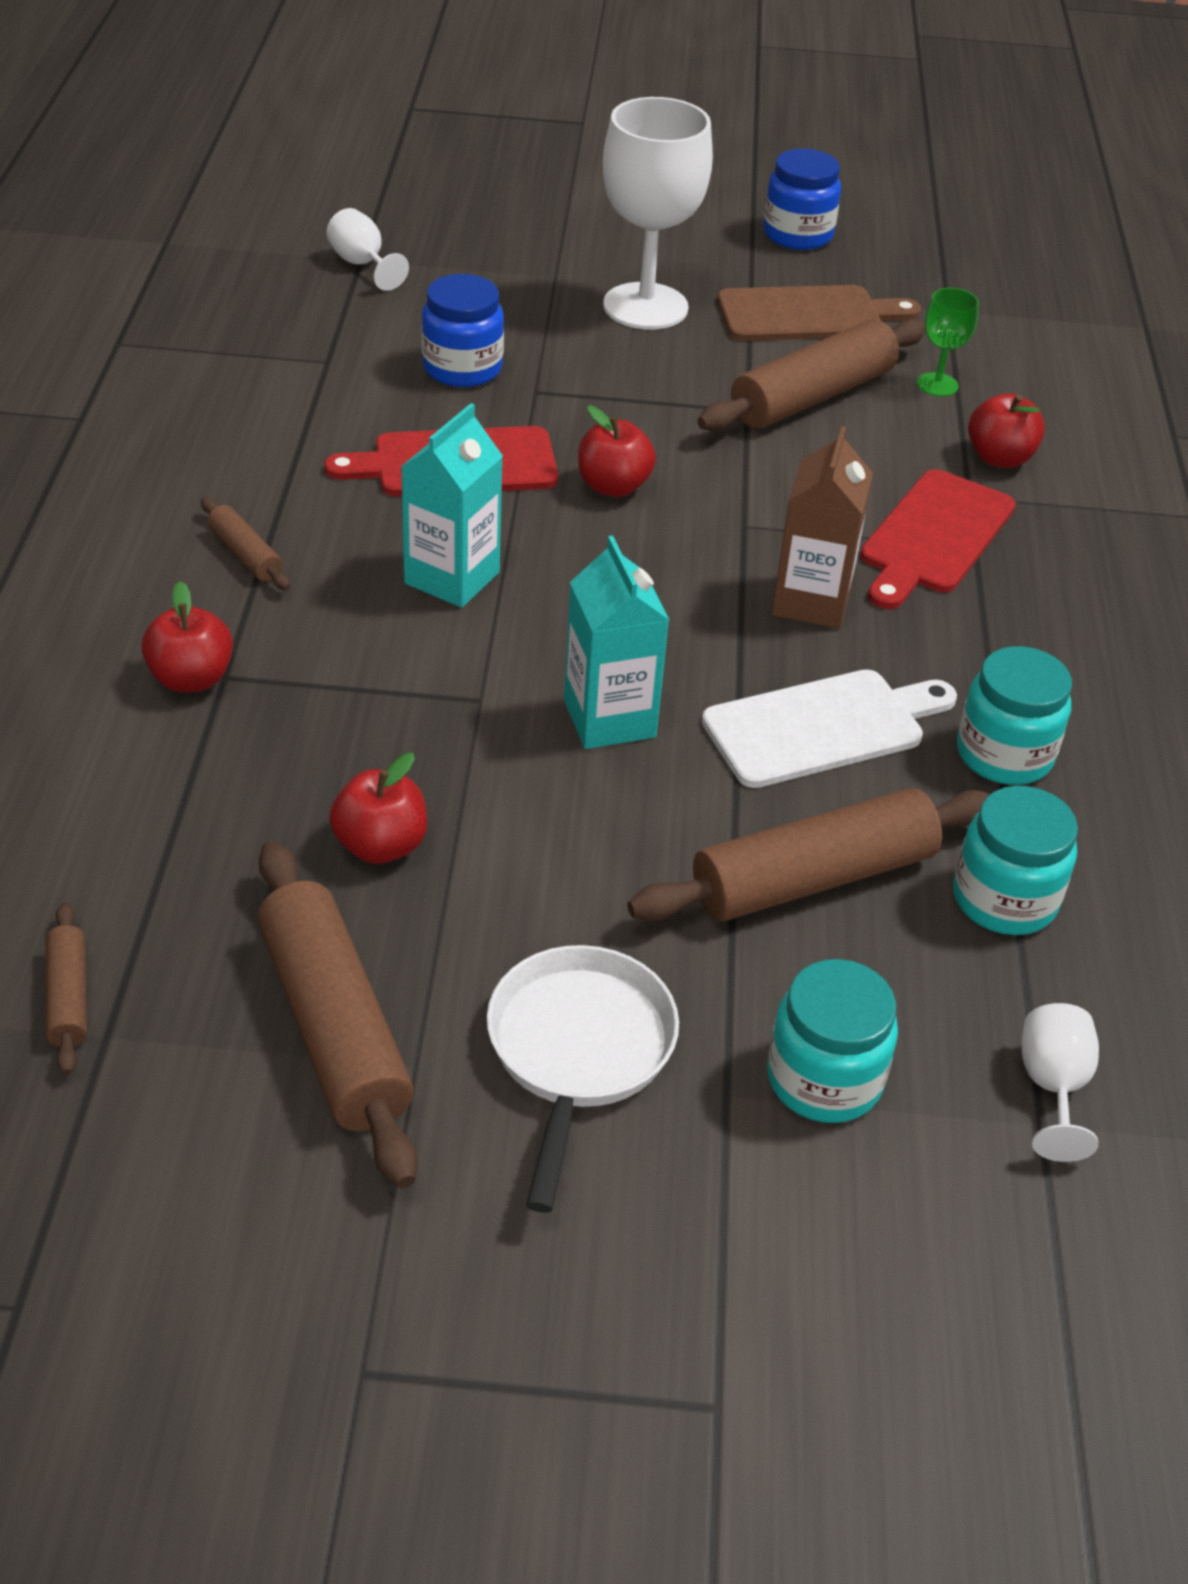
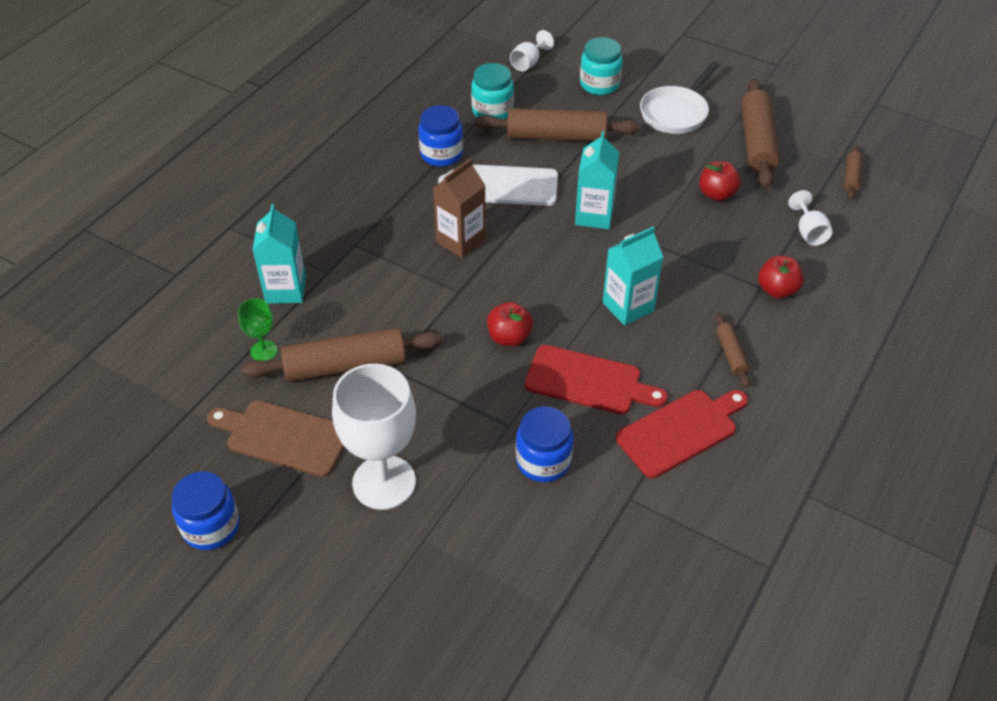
camera: 150 degrees left, 5 degrees up
white goblet [326,208,409,291] -> white goblet moved to [788,190,833,246]
red cutting board [860,469,1016,609] -> red cutting board moved to [616,390,748,478]
turquoise jar [957,646,1072,785] -> blue jar [418,105,463,167]
red apple [968,393,1045,468] -> turquoise carton [253,204,306,304]

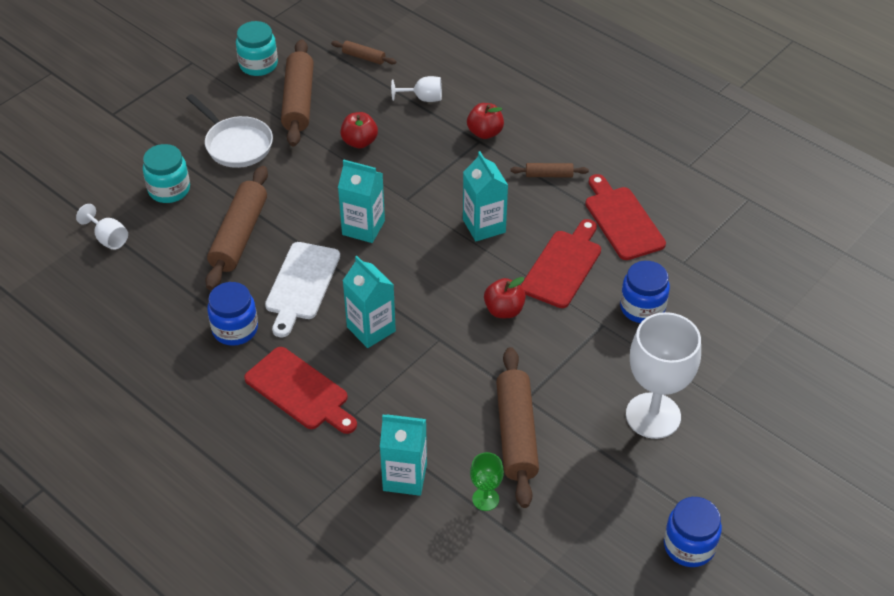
camera: 80 degrees left, 0 degrees up
brown cutting board [207,400,345,477] -> none
brown carton [433,158,486,258] -> turquoise carton [342,256,396,348]
turquoise jar [471,63,514,119] -> turquoise jar moved to [236,21,278,76]
brown rolling pin [741,79,779,188] -> brown rolling pin turned 75 degrees clockwise [281,39,314,147]
none -> red cutting board [244,347,357,434]

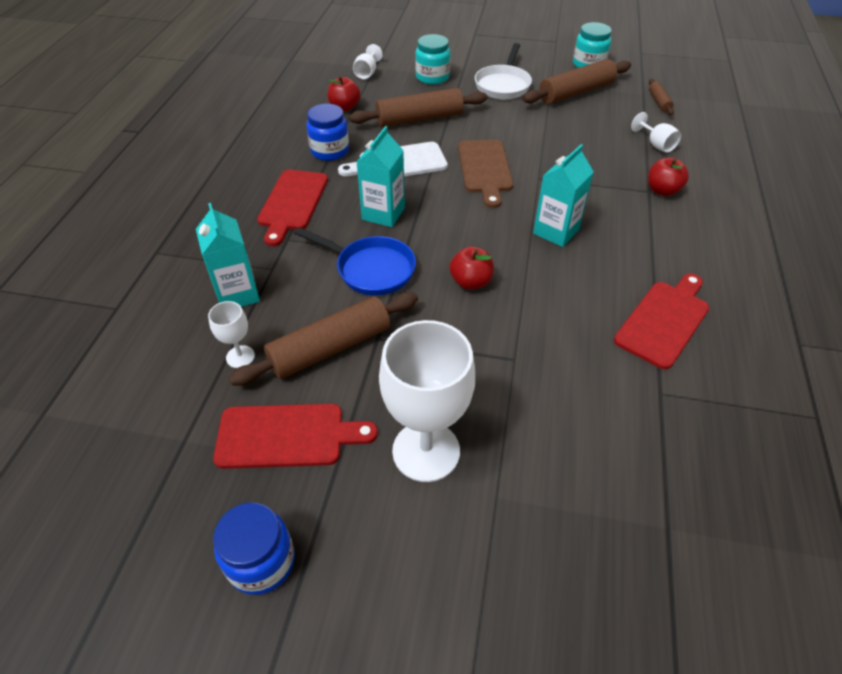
camera: 60 degrees right, 0 degrees up
turquoise carton [338,160,385,243] -> brown cutting board [458,140,513,208]
red apple [340,112,378,149] -> red apple moved to [328,76,361,111]
green goblet [470,452,504,511] -> white goblet [208,301,255,368]
brown rolling pin [510,163,589,177] -> none
red cutting board [521,219,601,308] -> red cutting board moved to [213,404,378,469]
blue jar [620,261,670,323] -> none
none -> blue pan [294,227,416,296]

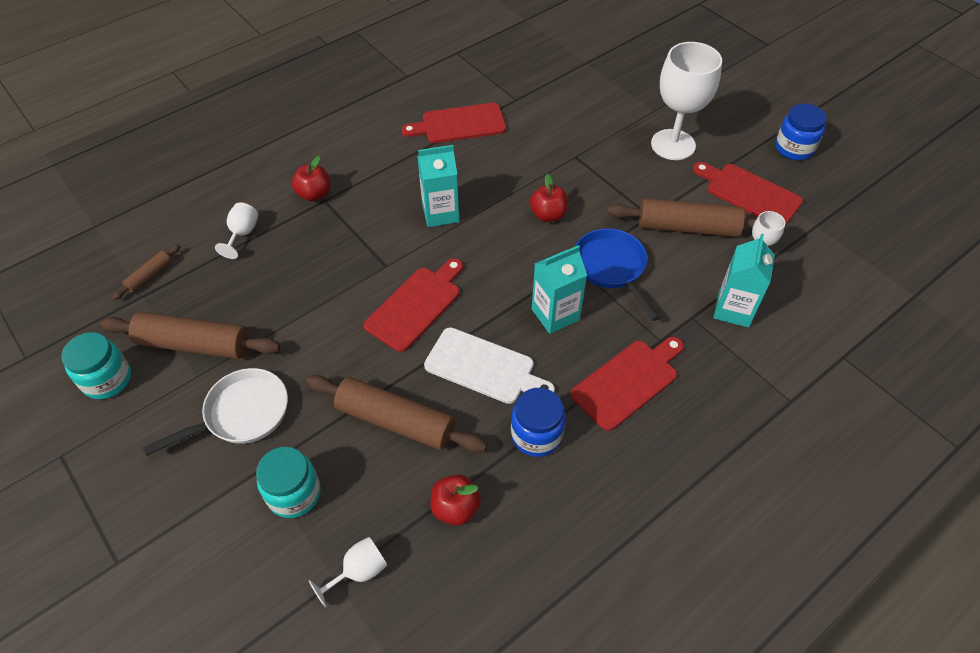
camera: 140 degrees left, 5 degrees up
brown cutting board [458,140,513,208] -> red cutting board [364,258,463,352]

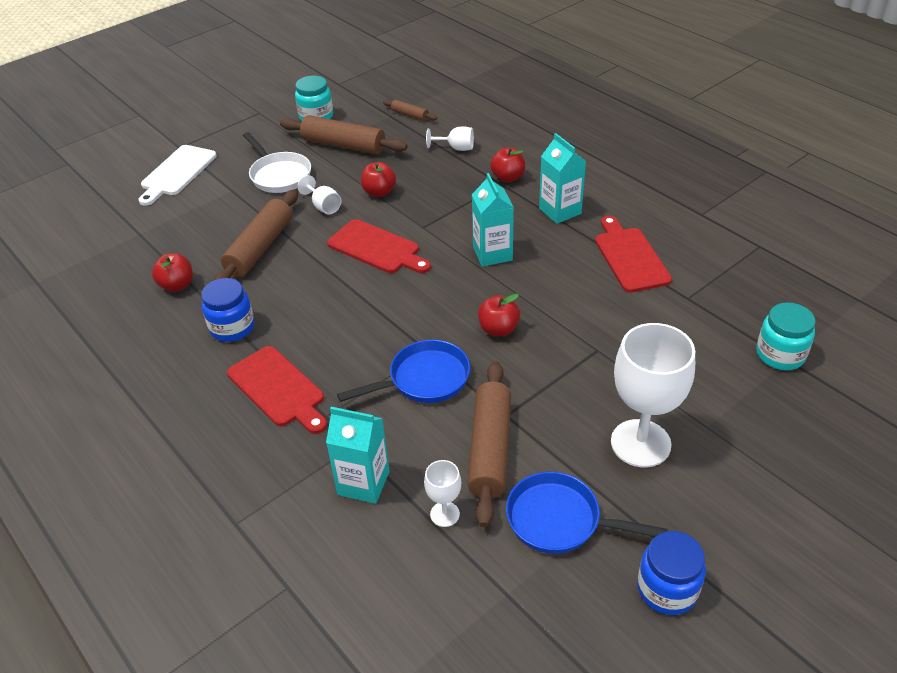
camera: 90 degrees right, 10 degrees down
brown rolling pin [100,312,280,359] -> brown rolling pin turned 75 degrees counterclockwise [280,115,407,155]
turquoise jar [256,447,321,518] -> turquoise jar moved to [756,303,816,370]
white goblet [309,537,387,608] -> white goblet moved to [297,175,341,214]
white cutting board [424,327,555,404] -> white cutting board moved to [139,145,217,206]
turquoise carton [532,245,587,334] -> turquoise carton moved to [539,133,586,224]
red cutting board [693,162,803,226] -> blue pan [506,472,668,554]
none -> red apple [361,162,396,197]

